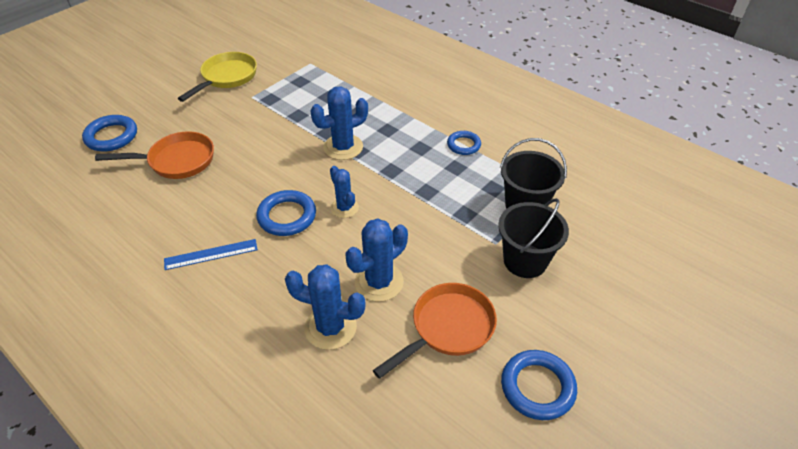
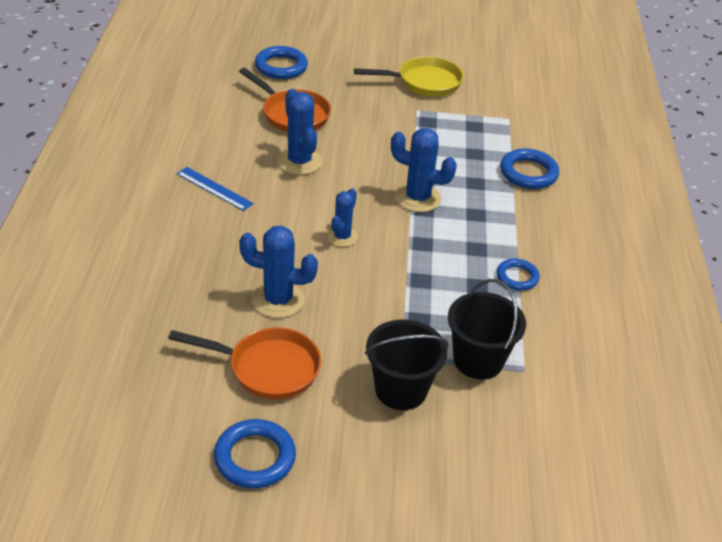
camera: 50 degrees right, 5 degrees down
blue ring [256,190,316,236] -> blue ring moved to [500,148,559,189]
blue cactus [285,264,366,350] -> blue cactus moved to [277,89,322,175]

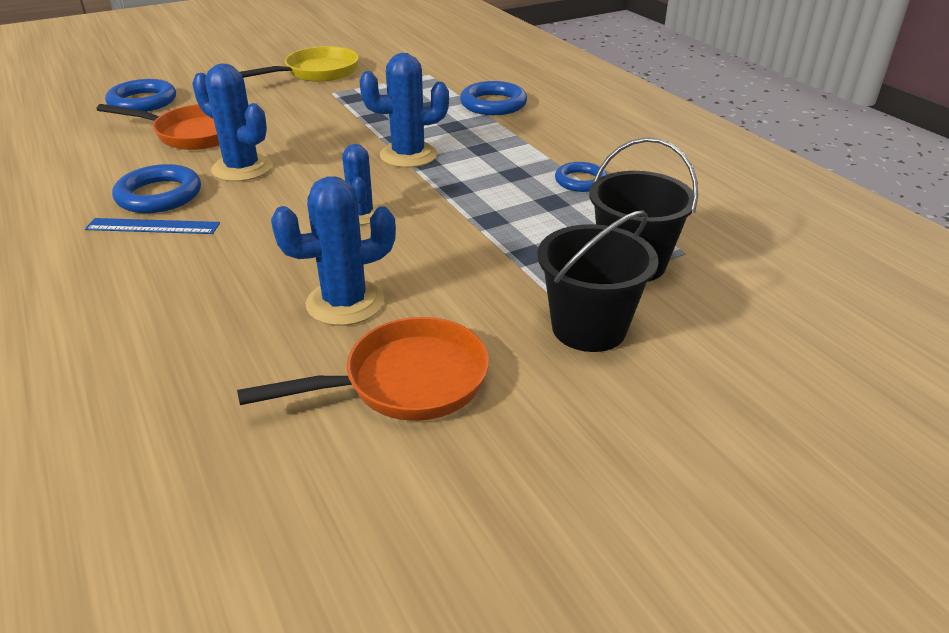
camera: 30 degrees left, 5 degrees down
blue ring [214,419,296,488] -> blue ring moved to [112,164,201,213]

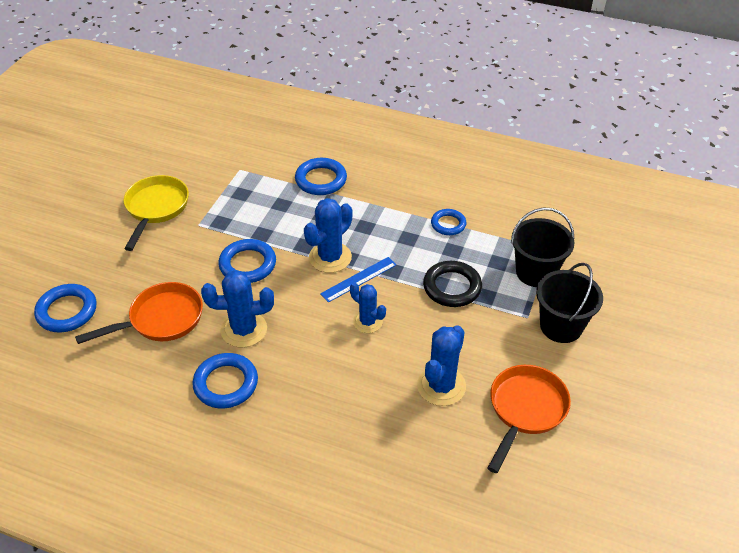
camera: 40 degrees left, 10 degrees up
blue ruler [85,218,220,234] -> blue ruler moved to [320,257,396,303]
none -> blue ring [219,239,276,283]
none -> black ring [423,261,482,307]

